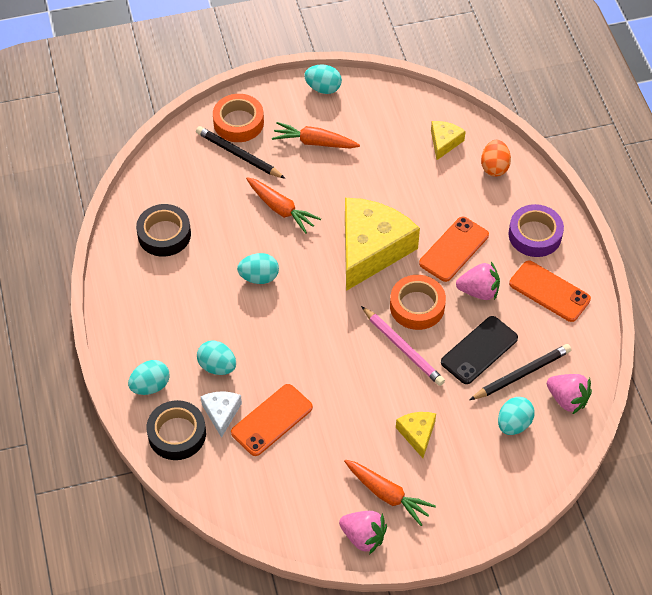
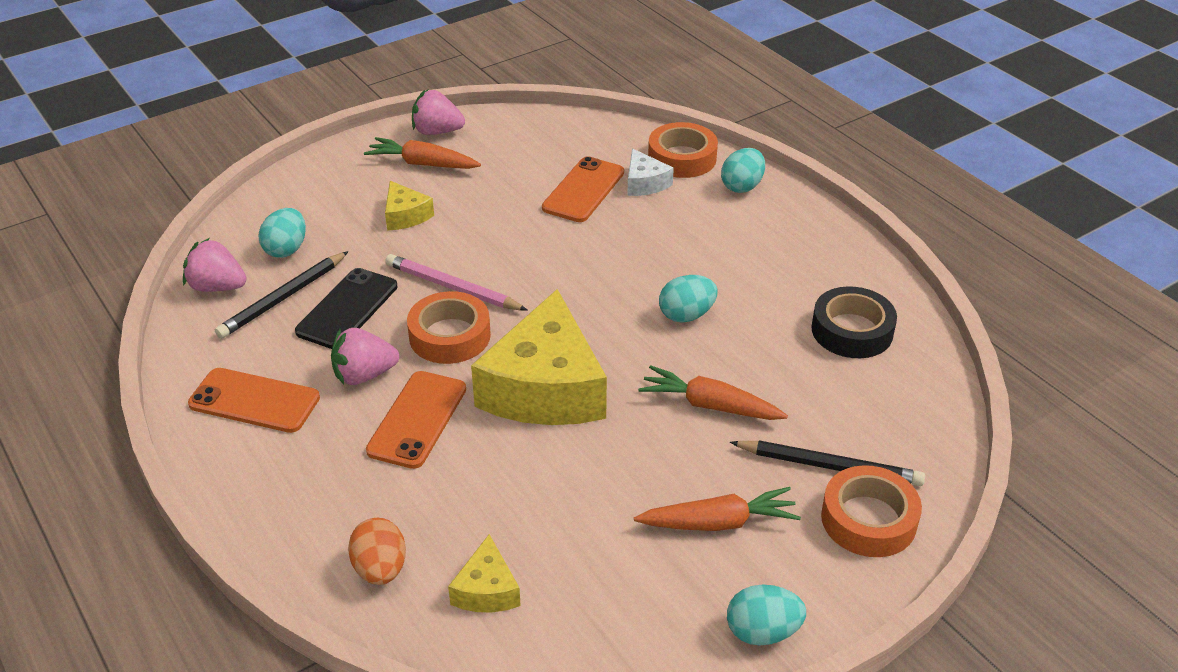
camera: 160 degrees right, 15 degrees down
black tape [147,400,206,460] -> orange tape [648,122,718,178]
turquoise egg [197,340,236,375] -> none
purple tape [508,204,564,257] -> none

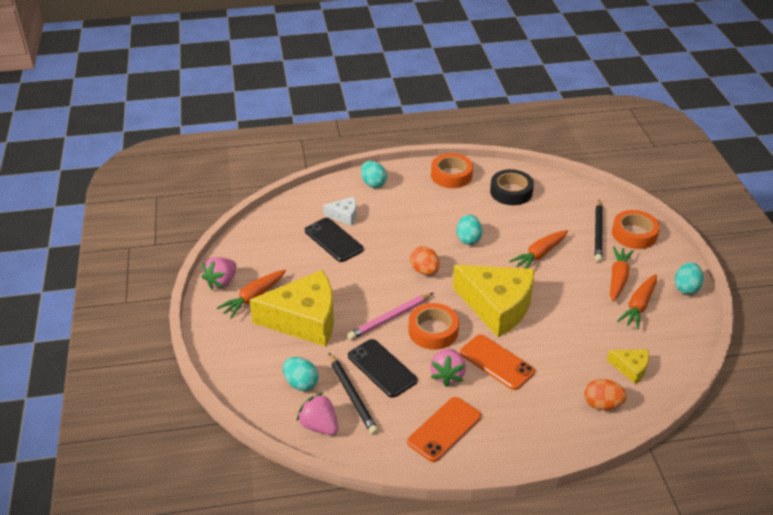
camera: 65 degrees left, 0 degrees up
pink strawberry [183,238,247,292] -> pink strawberry turned 90 degrees clockwise [297,392,338,435]
yellow cheese [385,181,434,231] -> yellow cheese [249,270,334,347], size x2.20
orange phone [542,156,624,222] -> black phone [305,218,364,262]
orange tape [648,122,718,178] -> orange tape moved to [431,153,473,188]
black pencil [730,440,925,486] -> black pencil turned 150 degrees clockwise [595,200,603,262]
none -> orange egg [410,246,440,275]
none -> orange carrot [617,274,657,329]

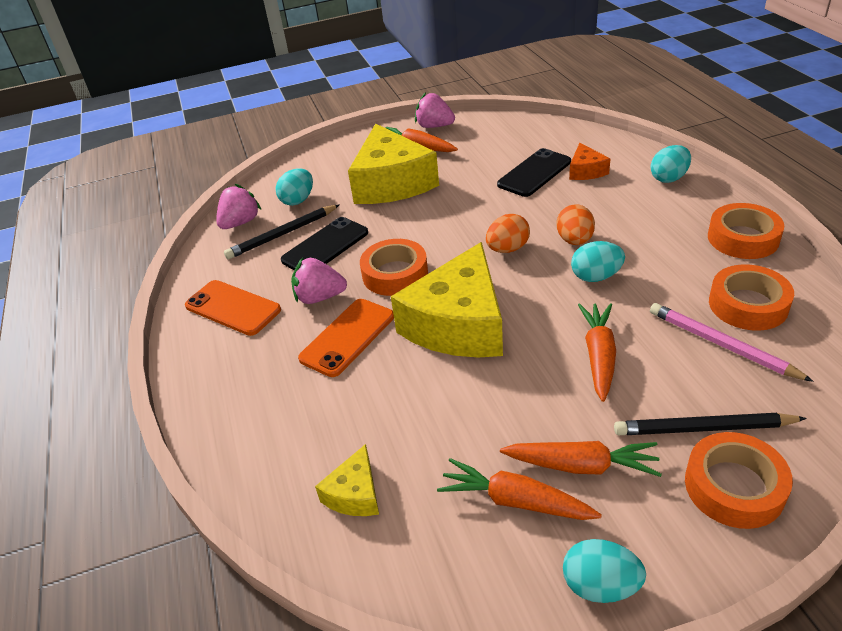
camera: 85 degrees right, 0 degrees up
white cheese [323,197,356,226] -> orange cheese [569,143,610,180]
pink pencil [347,293,433,340] -> pink pencil moved to [650,303,814,382]
black tape [490,169,534,205] -> orange tape [709,264,794,331]
orange carrot [509,230,568,269] -> orange carrot turned 60 degrees clockwise [578,303,616,402]
orange egg [584,379,627,410] -> orange egg moved to [556,204,595,245]

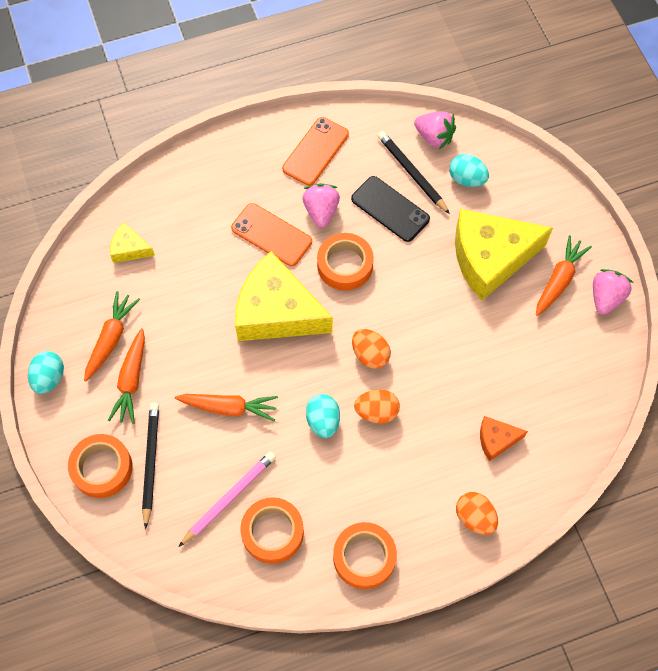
camera: 85 degrees right, 25 degrees up
black phone [497,148,571,197] -> none
turquoise egg [650,145,691,183] -> orange egg [456,492,498,535]

